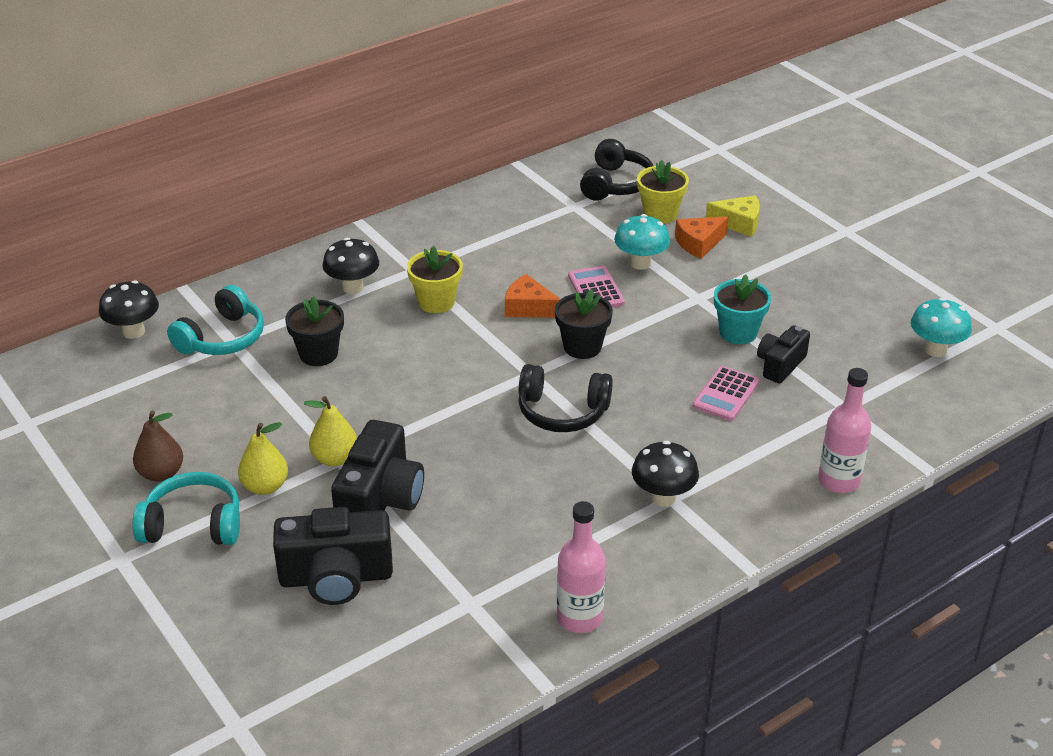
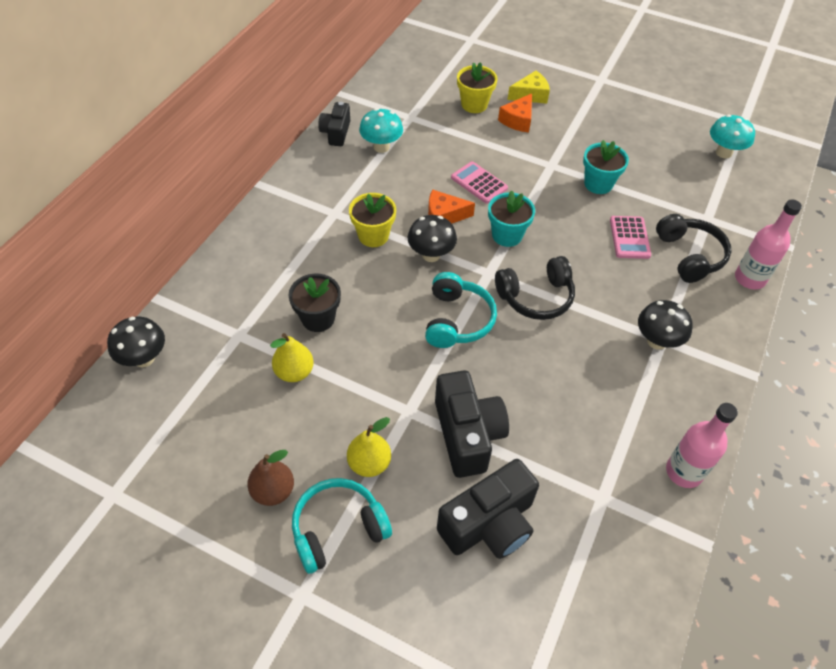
camera: 30 degrees left, 15 degrees up
turquoise headphones [167,285,264,355] -> turquoise headphones moved to [425,272,497,348]
yellow pear [304,396,357,466] -> yellow pear moved to [270,333,314,382]
black mushroom [322,238,379,294] -> black mushroom moved to [408,215,457,262]
black flower pot [555,289,613,359] -> turquoise flower pot [488,190,535,247]
black headphones [580,139,653,201] -> black headphones moved to [656,214,732,283]
turquoise mushroom [614,214,670,270] -> turquoise mushroom moved to [359,108,403,153]
black camera [757,325,810,384] -> black camera moved to [318,102,350,146]

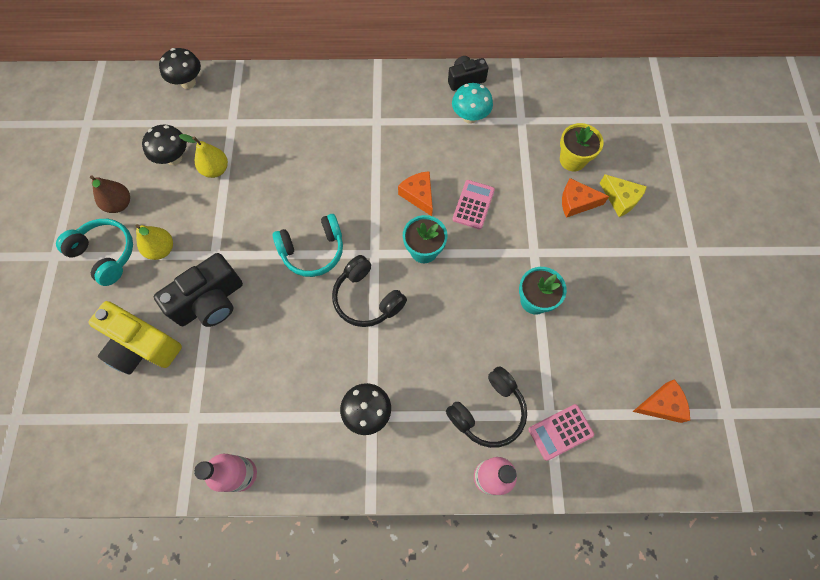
camera: 65 degrees right, 15 degrees up
black flower pot [289,274,341,332] -> none
yellow flower pot [349,193,396,247] -> none
black mushroom [408,215,457,262] -> black mushroom moved to [142,125,187,165]
black camera [437,459,539,559] -> yellow camera [89,301,182,375]
pink calculator [610,216,651,259] -> pink calculator moved to [528,404,594,461]
turquoise mushroom [710,115,755,159] -> orange cheese [632,379,690,423]

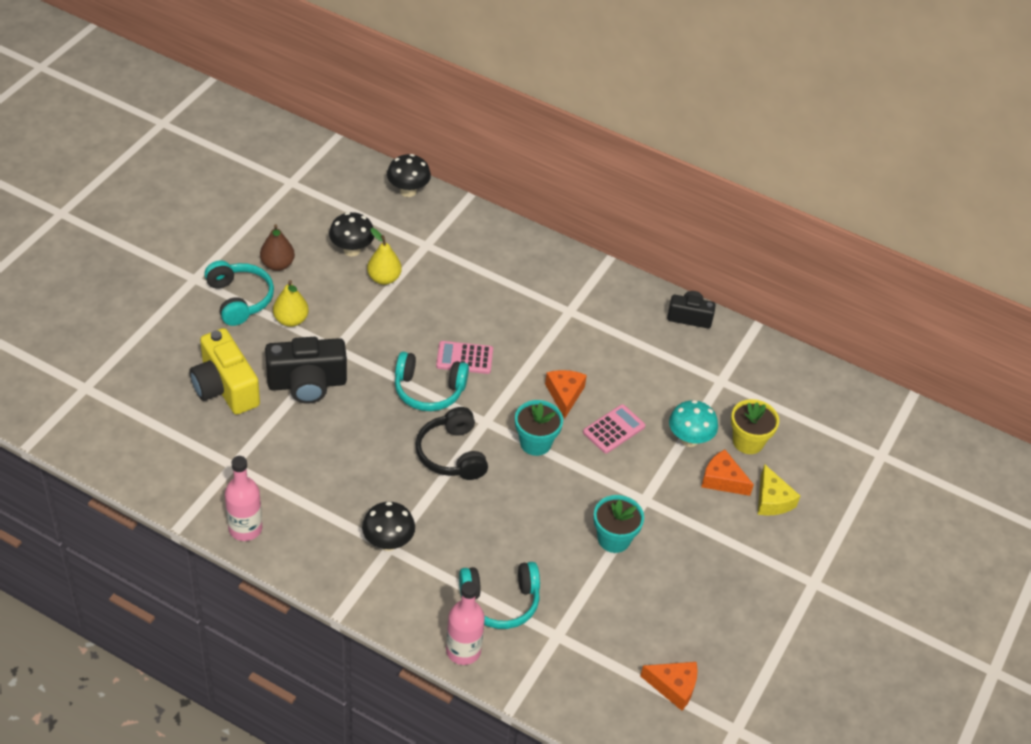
camera: 25 degrees right, 20 degrees down
black headphones [446,366,527,448] -> turquoise headphones [459,562,540,629]
turquoise mushroom [452,83,493,124] -> turquoise mushroom moved to [669,400,718,447]
pink calculator [528,404,594,461] -> pink calculator moved to [436,341,493,374]

